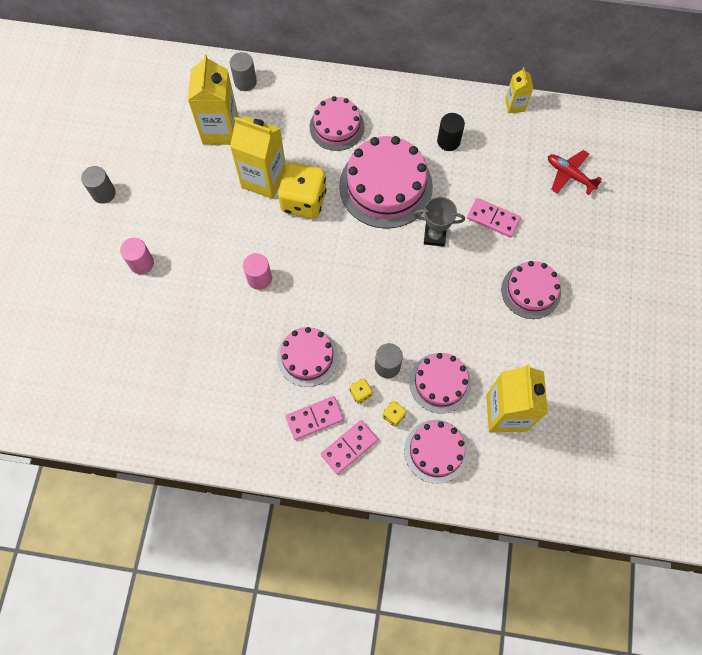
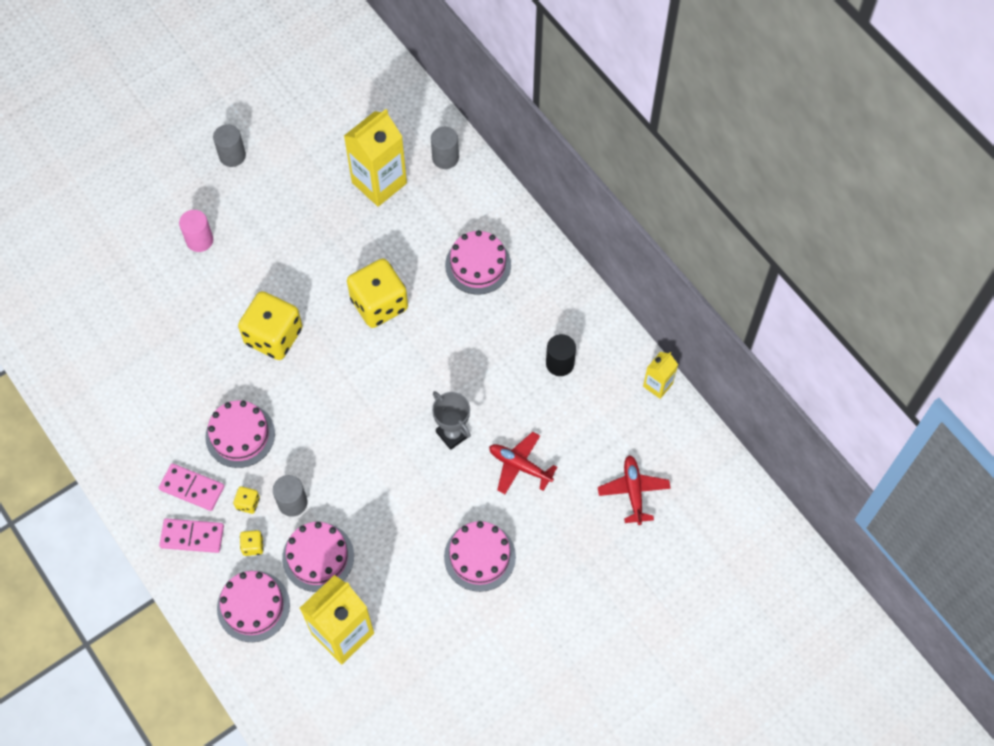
camera: 45 degrees right, 5 degrees down
yellow carton [230,116,286,199] -> none
pink cylinder [243,253,272,290] -> yellow dice [238,291,302,360]
pink cake [339,136,433,229] -> none
pink domino [467,198,521,238] -> red plane [489,432,557,494]

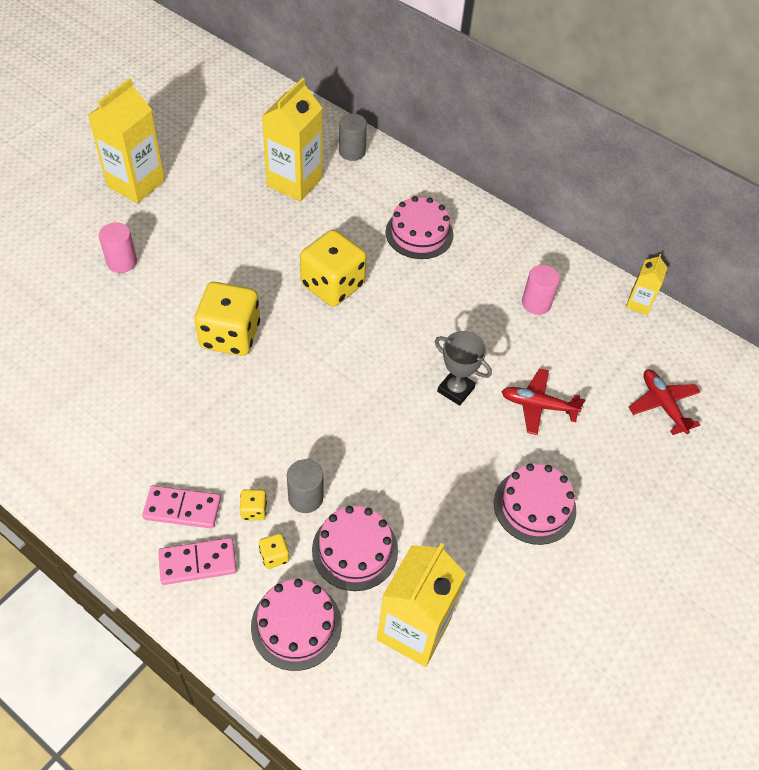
camera: 20 degrees left, 10 degrees down
pink cake [205,400,275,468] -> none
grey cylinder [213,124,246,167] -> yellow carton [88,78,165,204]
black cylinder [546,334,576,376] -> pink cylinder [522,265,560,315]

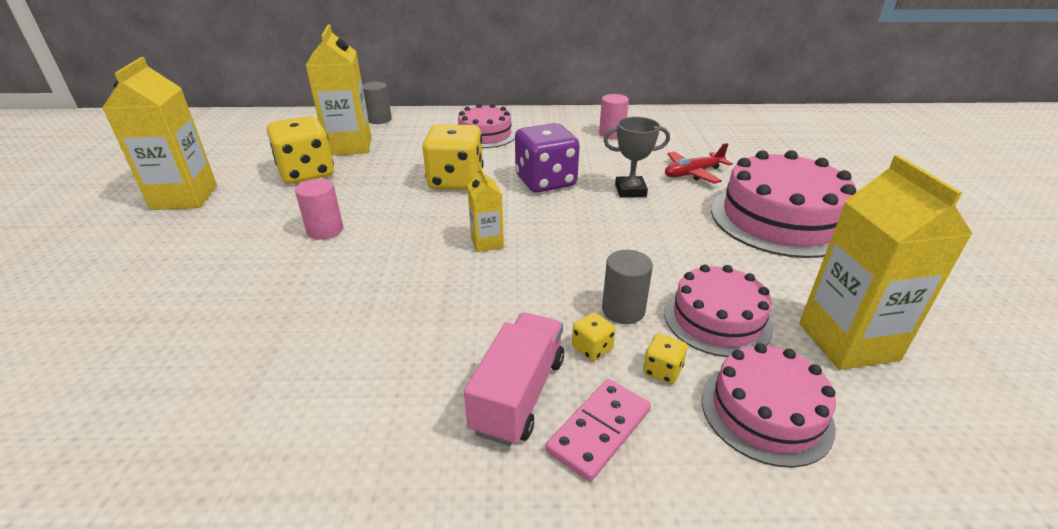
camera: 35 degrees left, 20 degrees down
pink cylinder [99,222,137,273] -> pink cylinder moved to [295,179,343,240]
pink domino [142,486,221,529] -> pink truck [464,313,564,446]
yellow dice [194,282,260,356] -> yellow dice moved to [267,116,334,184]
pink cake [494,464,576,545] -> pink cake [711,150,857,258], size x1.65
yellow carton [626,254,668,315] -> yellow carton moved to [467,167,504,252]
red plane [628,369,701,435] -> none
none -> purple dice [515,123,580,193]

